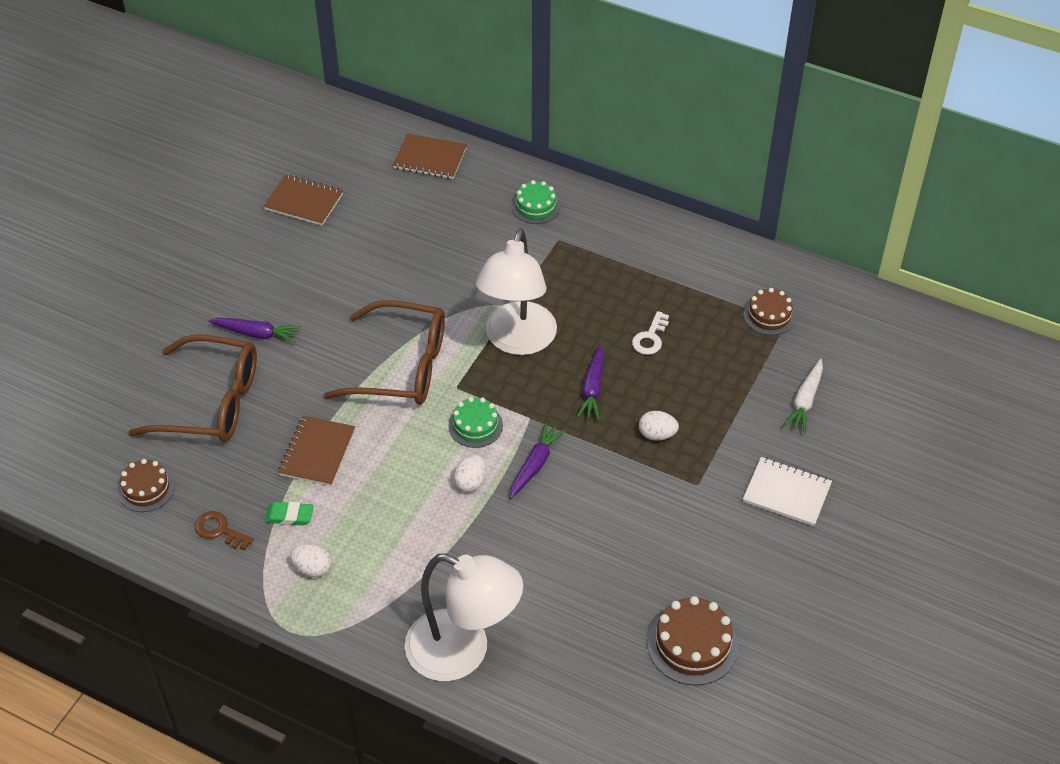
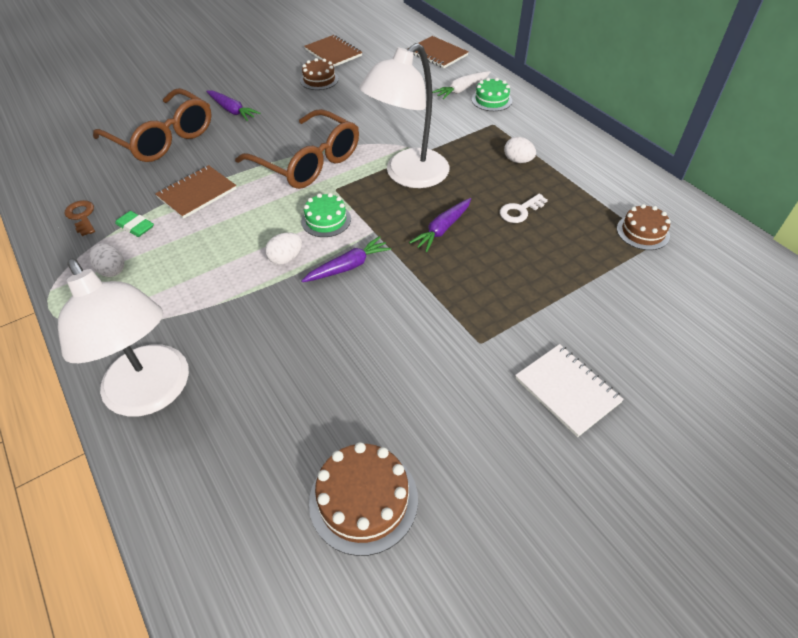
camera: 30 degrees right, 0 degrees up
brown cake [118,459,175,512] -> brown cake moved to [300,58,339,90]
white egg [639,411,679,441] -> white egg moved to [504,137,536,163]
white carrot [783,359,823,433] -> white carrot moved to [432,71,491,100]

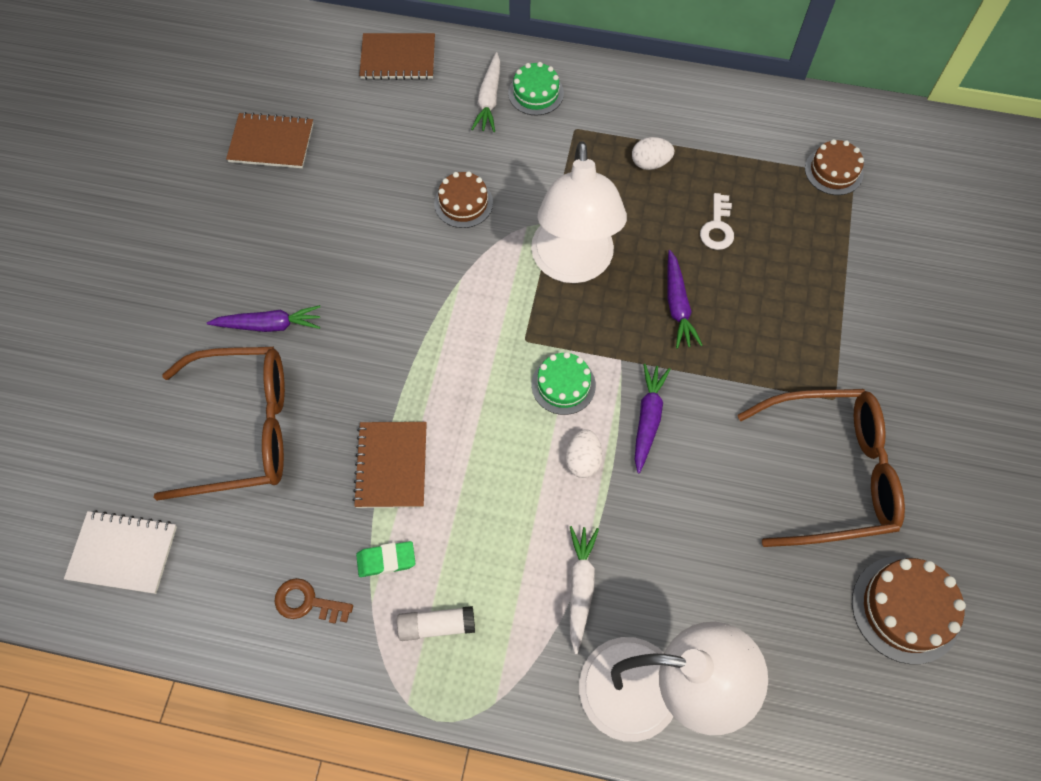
camera: 45 degrees left, 15 degrees up
white egg [89,243,124,277] -> white glue stick [397,606,475,641]
brown glasses [235,109,359,189] -> brown glasses moved to [737,389,905,547]
brown cake [300,58,339,90] -> brown cake moved to [434,171,493,228]
white notebook [515,344,624,437] -> white notebook moved to [64,510,177,594]
none -> white carrot [570,526,599,654]

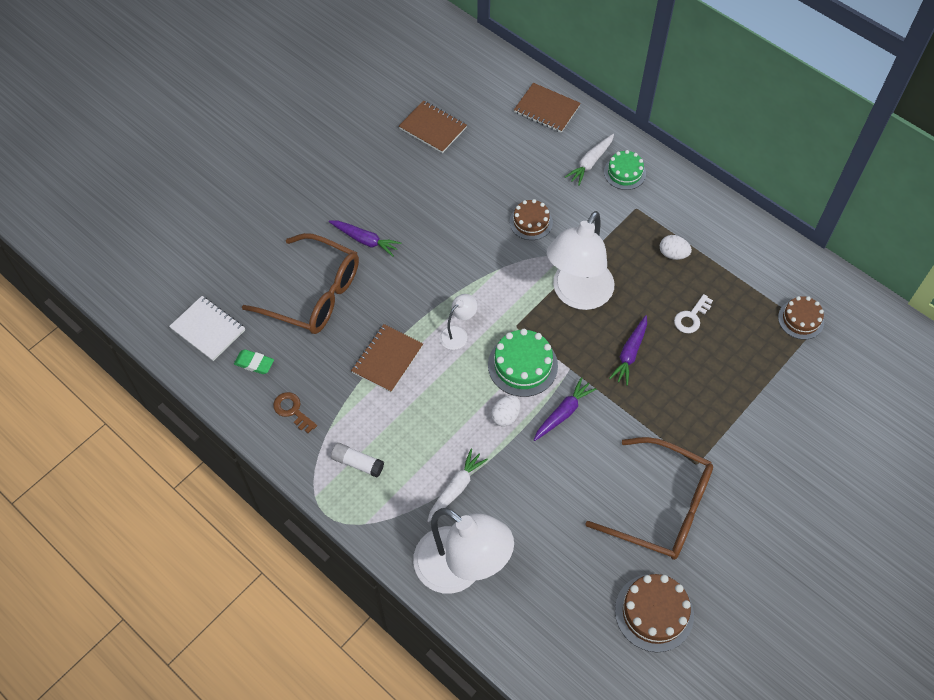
camera: 30 degrees right, 5 degrees down
green eraser [356,541,415,577] -> green eraser moved to [234,349,274,374]
green cake [532,352,596,415] -> green cake [488,329,558,397], size x1.51
none -> white lamp [440,294,477,350]

